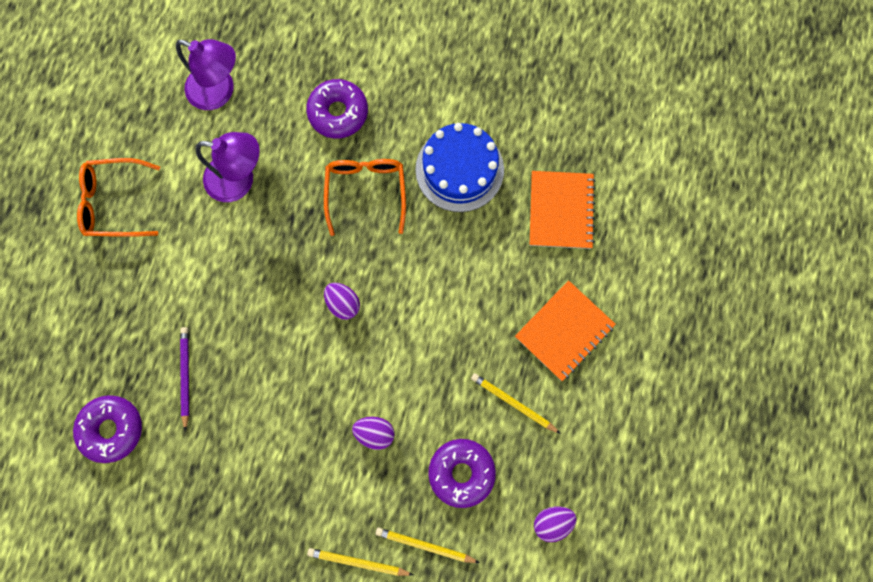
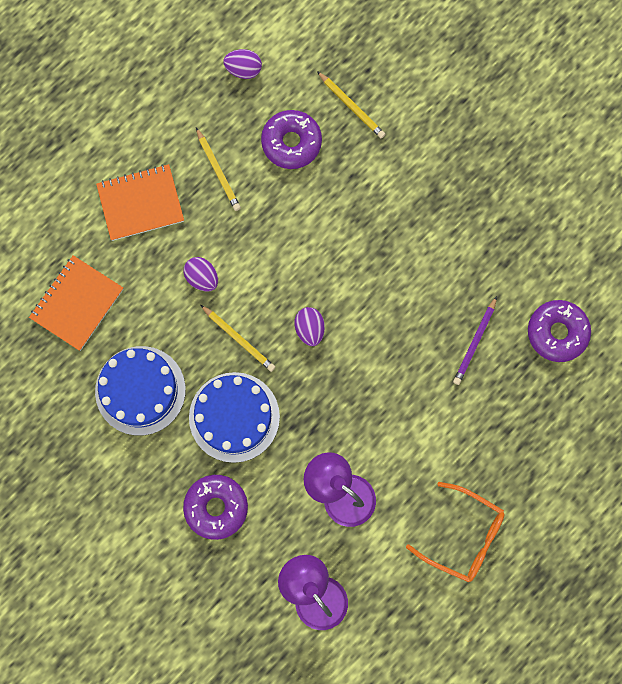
camera: 150 degrees left, 0 degrees up
yellow pencil [307,548,413,576] -> yellow pencil moved to [201,305,275,372]
orange glasses [324,159,406,236] -> blue cake [189,372,280,463]
purple egg [352,417,395,450] -> purple egg moved to [183,257,218,291]

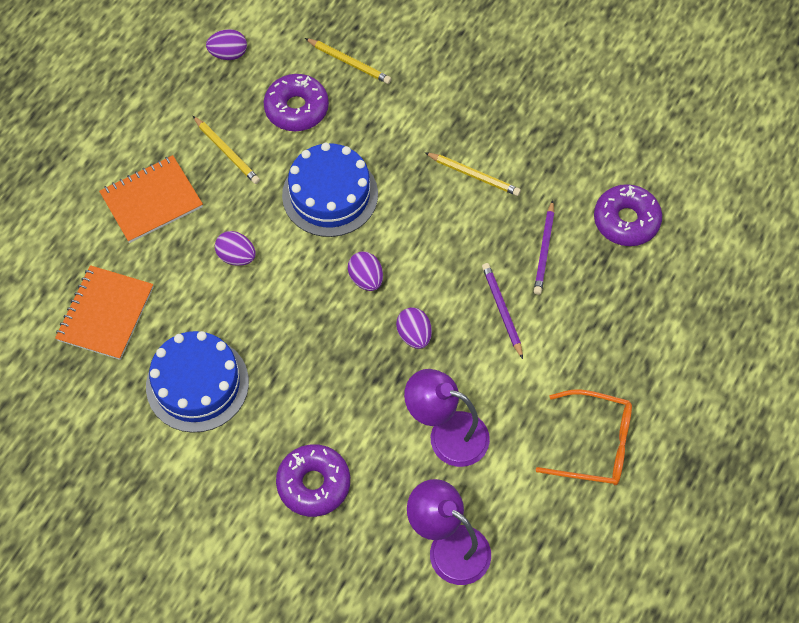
camera: 15 degrees left, 15 degrees down
blue cake [189,372,280,463] -> blue cake moved to [282,143,378,237]
yellow pencil [201,305,275,372] -> yellow pencil moved to [425,152,521,196]
none -> purple egg [396,307,432,349]
none -> purple pencil [482,263,523,359]

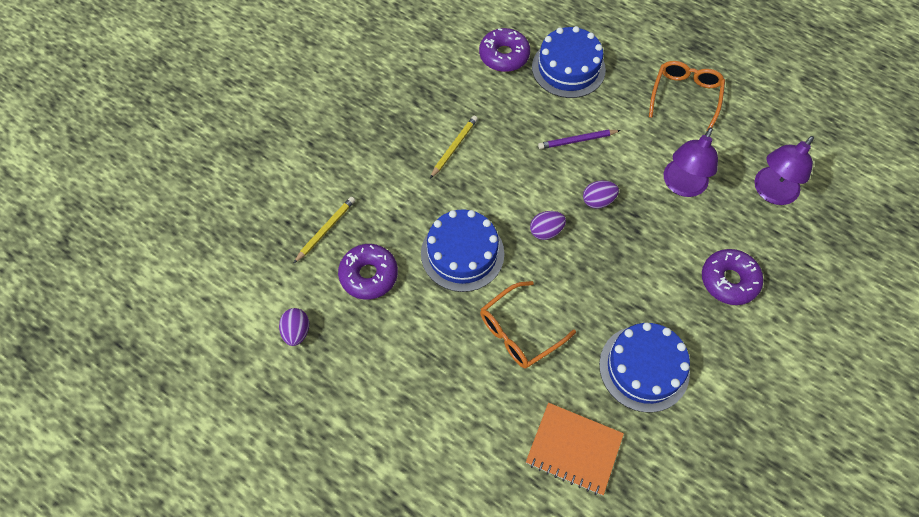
camera: 85 degrees left, 0 degrees up
orange notebook [99,155,203,243] -> none
yellow pencil [193,116,260,184] -> none
purple egg [215,231,256,266] -> orange glasses [480,281,576,369]
purple pencil [534,200,554,295] -> none
none -> blue cake [532,26,606,98]

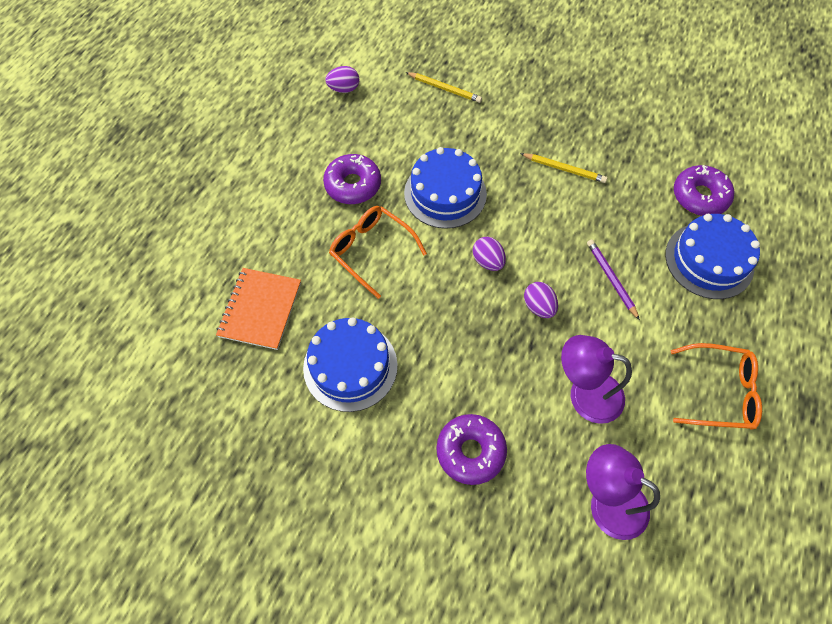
camera: 80 degrees right, 0 degrees up
purple donut [338,244,398,300] -> purple donut moved to [323,154,381,204]

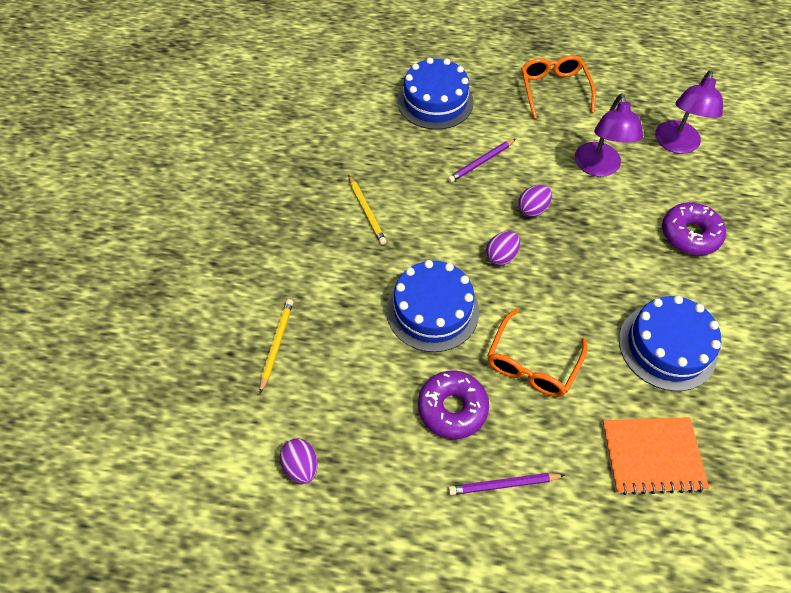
camera: 105 degrees left, 5 degrees down
yellow pencil [520,153,607,183] -> yellow pencil turned 150 degrees clockwise [349,175,387,245]
purple donut [674,165,734,216] -> none
none -> purple pencil [448,473,565,495]

